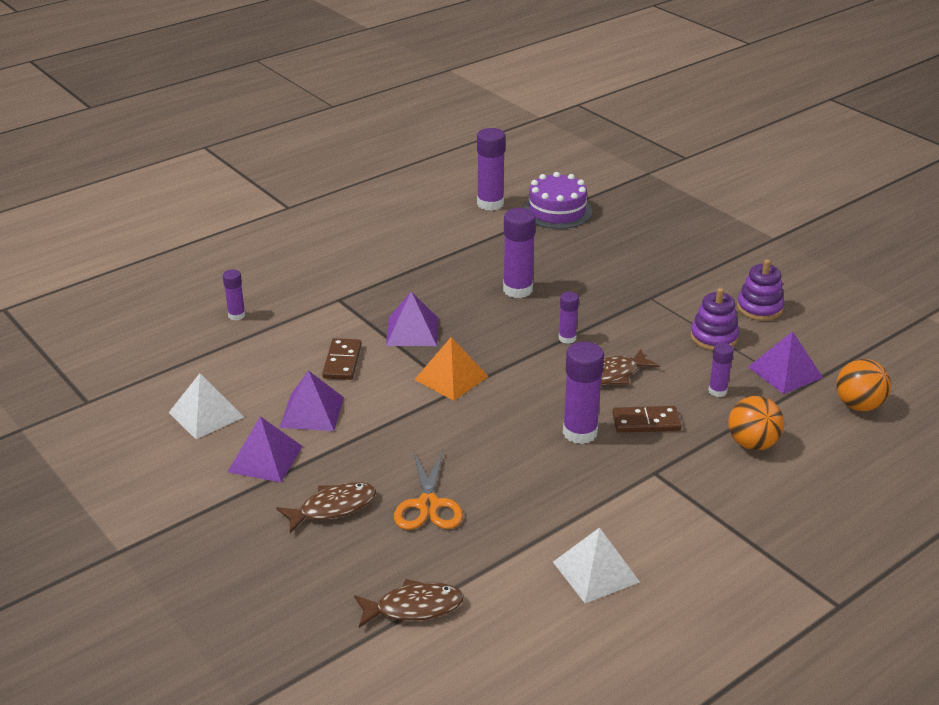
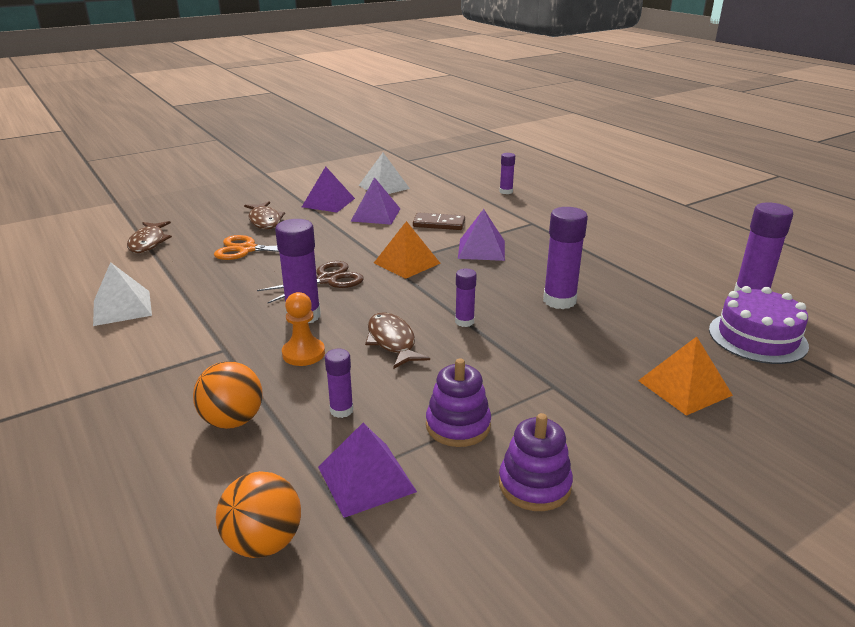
camera: 95 degrees right, 5 degrees down
brown domino [612,406,682,433] -> orange pawn [282,292,325,366]
none -> brown scissors [257,261,364,303]
none -> orange pyramid [638,336,733,416]

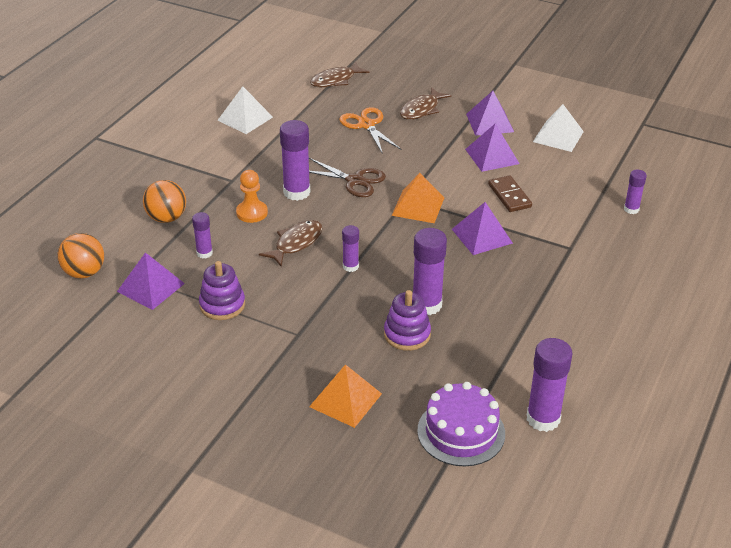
camera: 60 degrees right, 10 degrees up
purple stacking toy [499,413,573,511] -> purple stacking toy moved to [384,290,431,351]

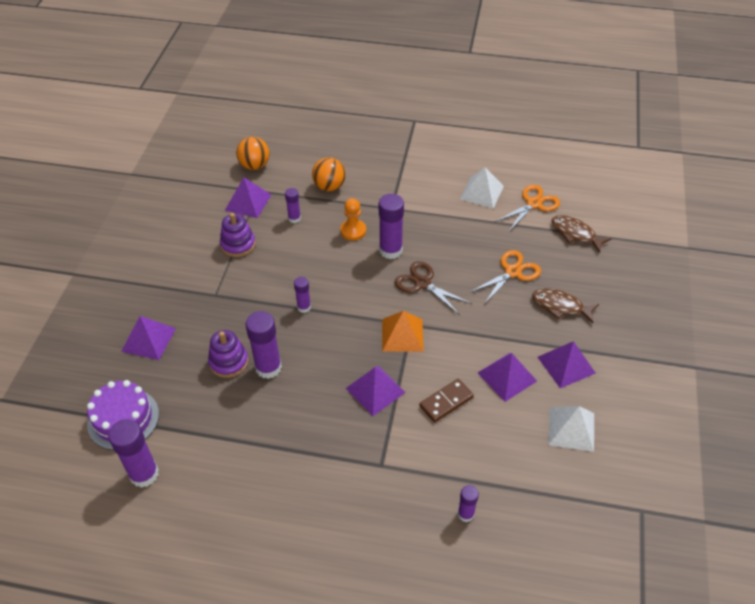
camera: 75 degrees right, 10 degrees up
brown fish [259,220,323,267] -> none
brown scissors [309,158,386,197] -> brown scissors turned 120 degrees clockwise [395,261,472,315]
orange pyramid [309,364,382,428] -> purple pyramid [121,316,176,360]
none -> orange scissors [495,185,560,232]

